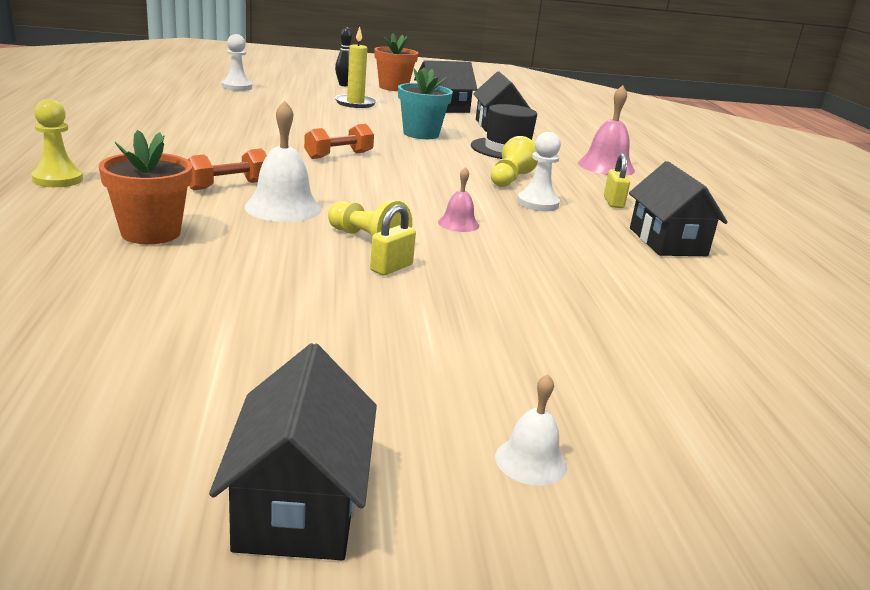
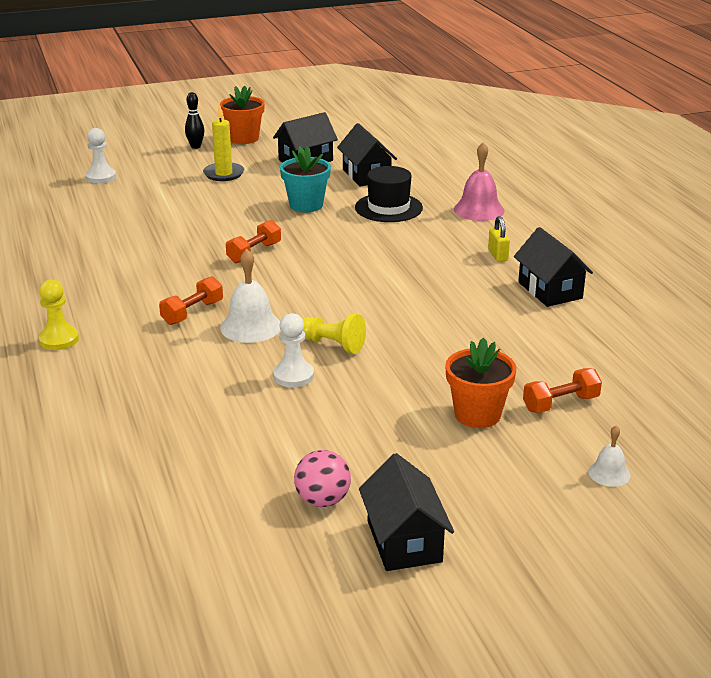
camera: 10 degrees left, 5 degrees up
orange flower pot [99,130,192,244] -> orange flower pot moved to [445,338,516,428]
yellow padlock [370,205,416,275] -> none
pink bell [438,167,479,232] -> none
yellow pawn [491,136,538,187] -> none
white bell [495,374,567,485] -> white bell moved to [588,425,631,487]
white pawn [517,132,561,211] -> white pawn moved to [273,313,314,387]
none -> pink ball [294,450,351,507]
none -> orange dumbbell [523,368,602,413]

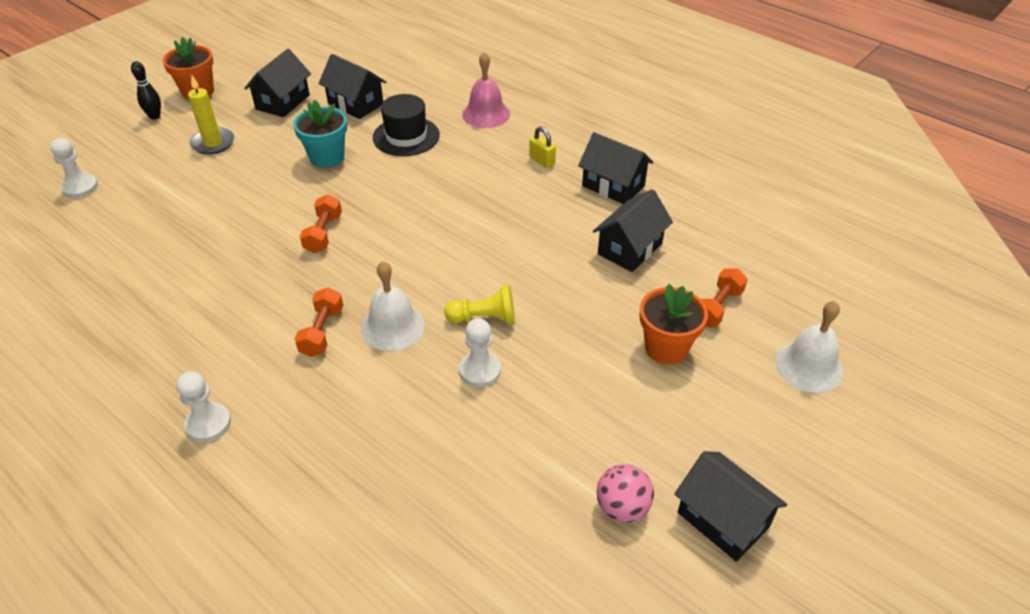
camera: 30 degrees left, 15 degrees up
yellow pawn [38,279,79,350] -> white pawn [177,371,231,442]
white bell [588,425,631,487] -> white bell [775,301,843,393], size x1.79
none -> black house [593,189,673,272]

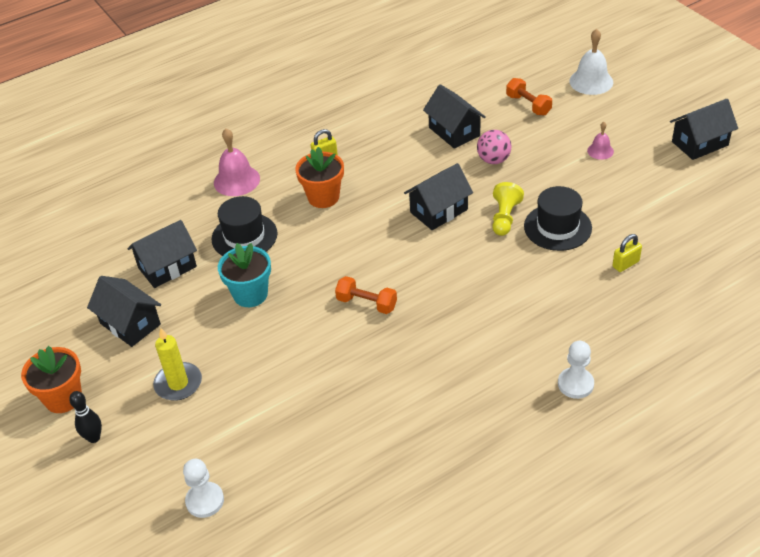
camera: 70 degrees left, 0 degrees up
orange dumbbell [295,287,343,357] -> none
white bell [361,261,425,351] -> none
white pawn [459,318,501,387] -> black hat [524,186,592,251]
black house [578,132,653,204] -> black house moved to [404,163,473,230]
pink ball [597,464,654,523] -> pink ball moved to [477,130,511,164]
orange flower pot [640,284,708,364] -> orange flower pot moved to [295,147,344,208]
none -> pink bell [587,122,614,160]
none -> yellow padlock [613,234,642,272]

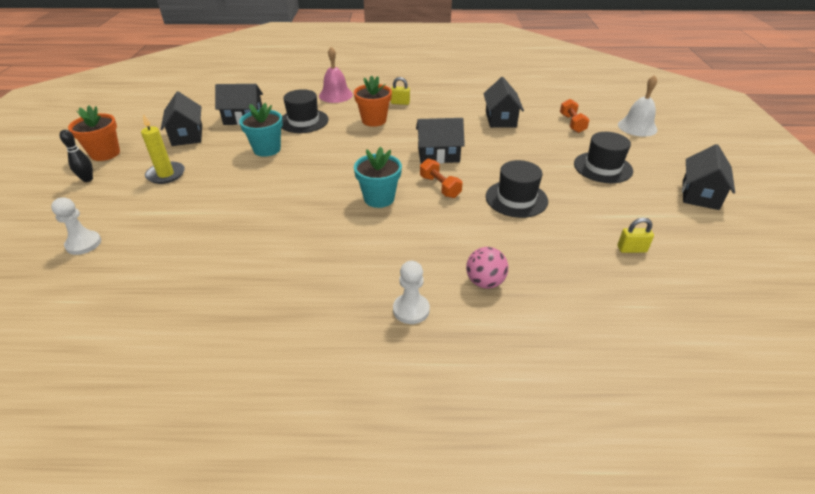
camera: 30 degrees right, 5 degrees down
orange dumbbell [335,276,397,314] -> orange dumbbell moved to [420,159,462,198]
pink ball [477,130,511,164] -> pink ball moved to [466,247,508,289]
yellow pawn [492,182,524,236] -> none
pink bell [587,122,614,160] -> black hat [574,132,633,183]
yellow padlock [613,234,642,272] -> yellow padlock moved to [617,218,654,253]
black house [670,99,738,160] -> black house turned 75 degrees counterclockwise [682,144,735,210]
none -> turquoise flower pot [354,147,402,208]

